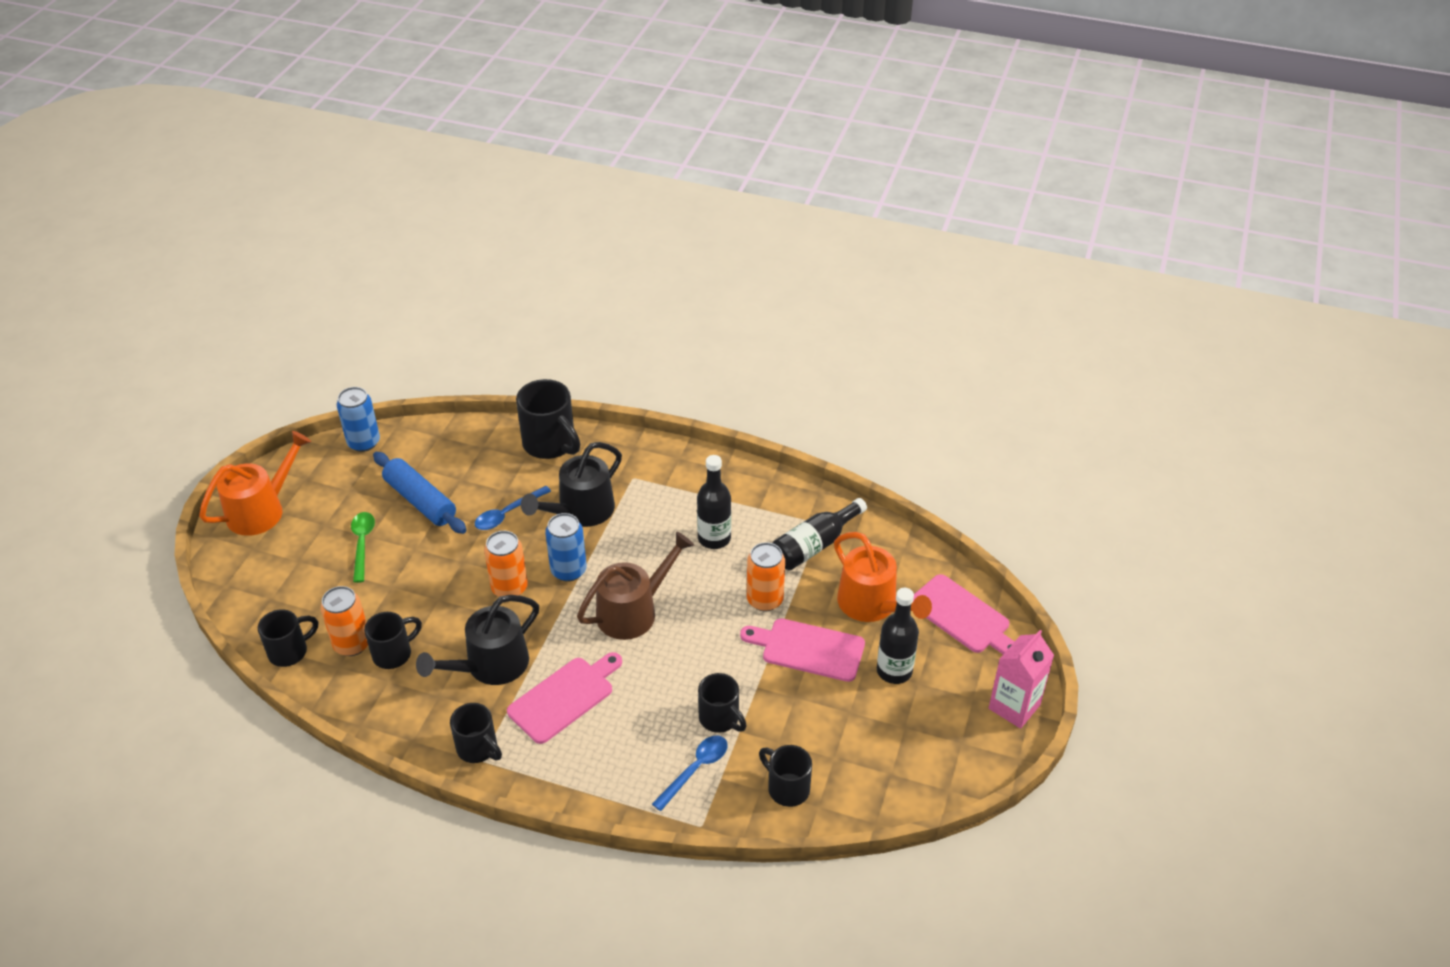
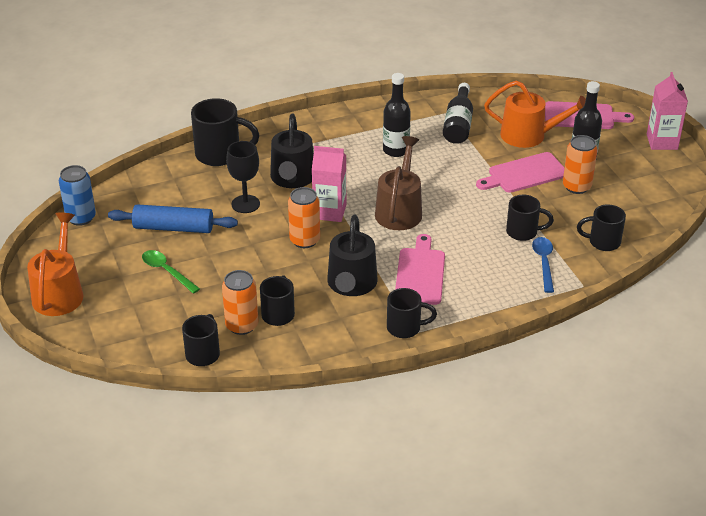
camera: 40 degrees left, 5 degrees down
blue spoon [475,486,551,530] -> black goblet [226,141,260,213]
blue can [545,513,587,582] -> pink carton [312,146,346,222]
orange can [747,542,785,611] -> orange can moved to [563,135,598,194]

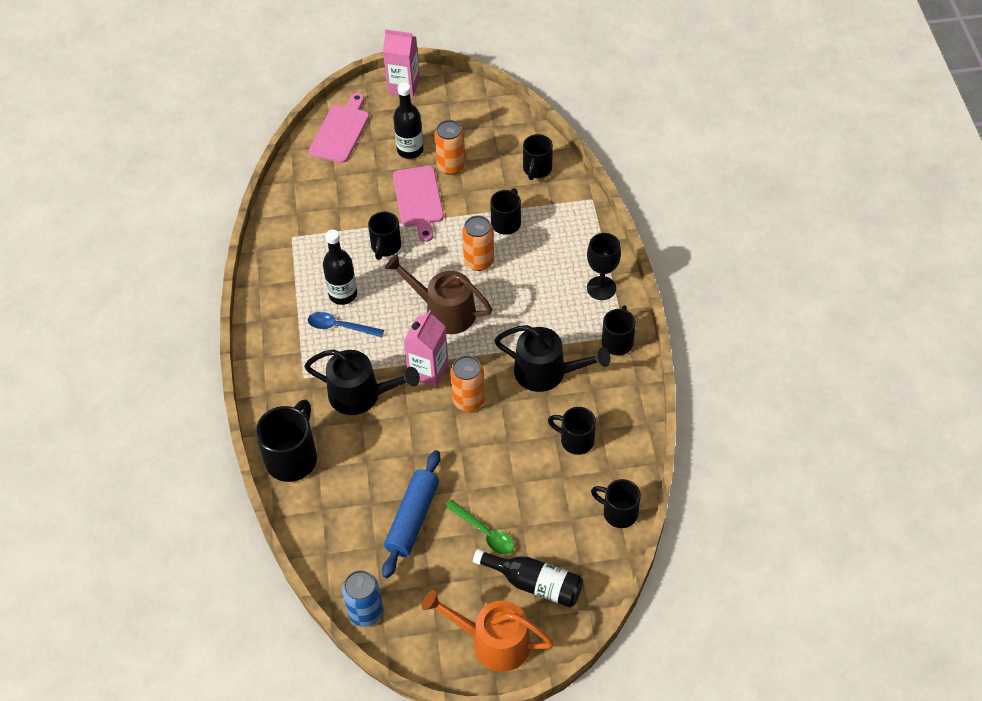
camera: 75 degrees left, 15 degrees up
green spoon [142,250,200,294] -> green spoon turned 105 degrees counterclockwise [445,500,514,555]
orange can [222,270,258,335] -> orange can moved to [462,215,494,271]
black goblet [226,141,260,213] -> black goblet moved to [587,233,621,300]
pink cutting board [395,234,445,305] -> none
black bottle [443,83,473,144] -> black bottle moved to [473,549,583,607]
orange watering can [484,81,586,148] -> none
blue spoon [532,237,554,293] -> blue spoon moved to [308,312,384,337]
none -> black mug [368,212,401,260]

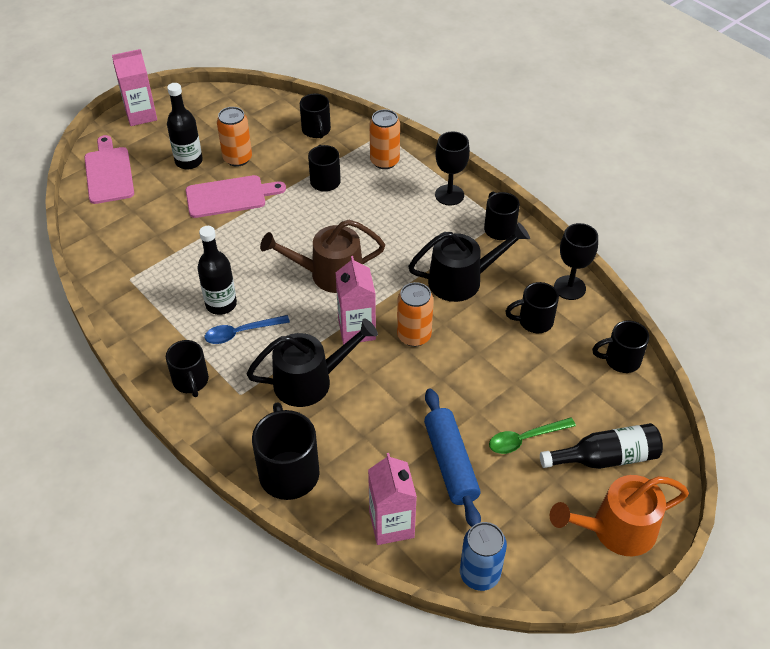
camera: 35 degrees left, 5 degrees down
black mug [368,212,401,260] -> black mug moved to [166,340,209,397]
pink cutting board [393,166,444,242] -> pink cutting board turned 60 degrees counterclockwise [185,175,286,218]
green spoon [445,500,514,555] -> green spoon turned 150 degrees clockwise [489,417,576,454]
orange can [462,215,494,271] -> orange can moved to [370,109,400,169]
none -> pink carton [368,453,417,545]
none -> black goblet [554,223,598,300]

